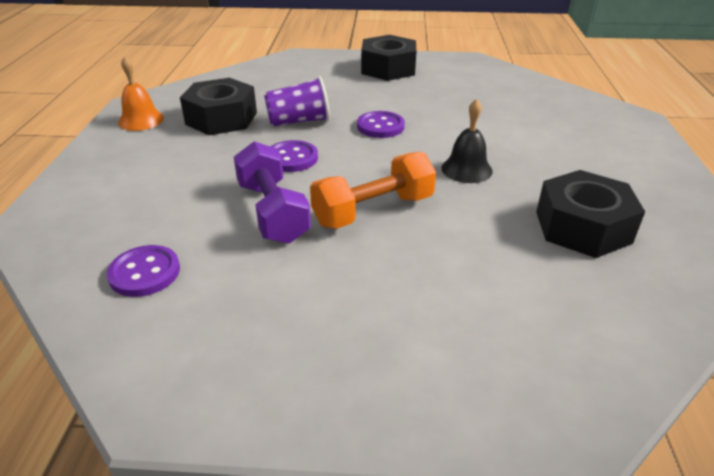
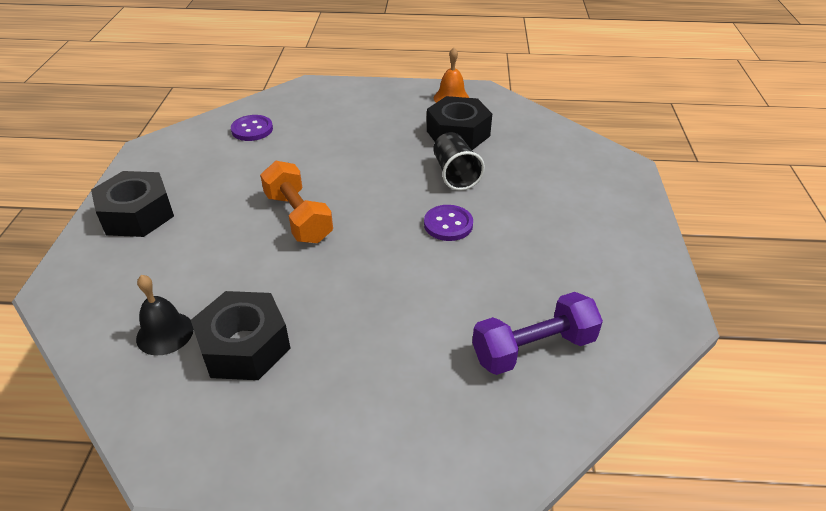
camera: 90 degrees right, 5 degrees up
purple dumbbell [234,141,311,244] -> purple dumbbell moved to [472,292,603,375]
purple cup [264,76,330,126] -> black cup [433,132,485,191]
purple button [270,140,318,172] -> none
black nut [361,35,416,81] -> black nut moved to [91,171,174,237]
black bell [441,99,493,183] -> black bell moved to [136,275,194,355]

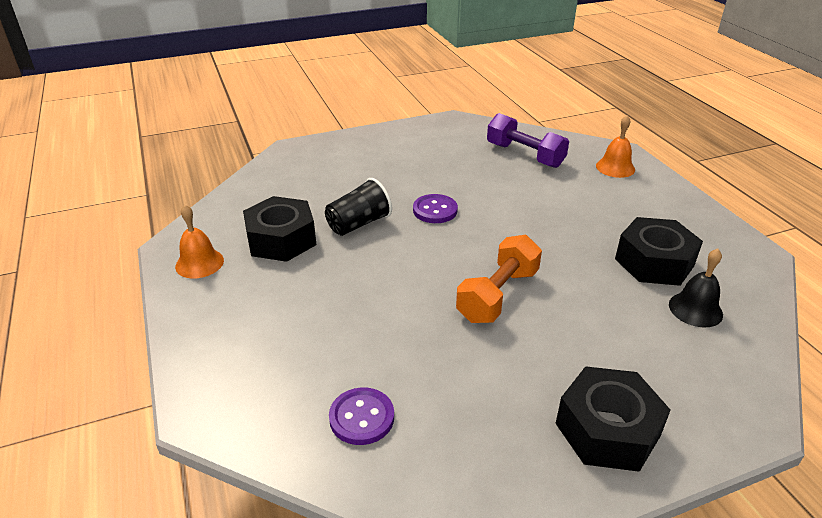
camera: 115 degrees left, 5 degrees down
none -> orange bell [596,115,635,178]

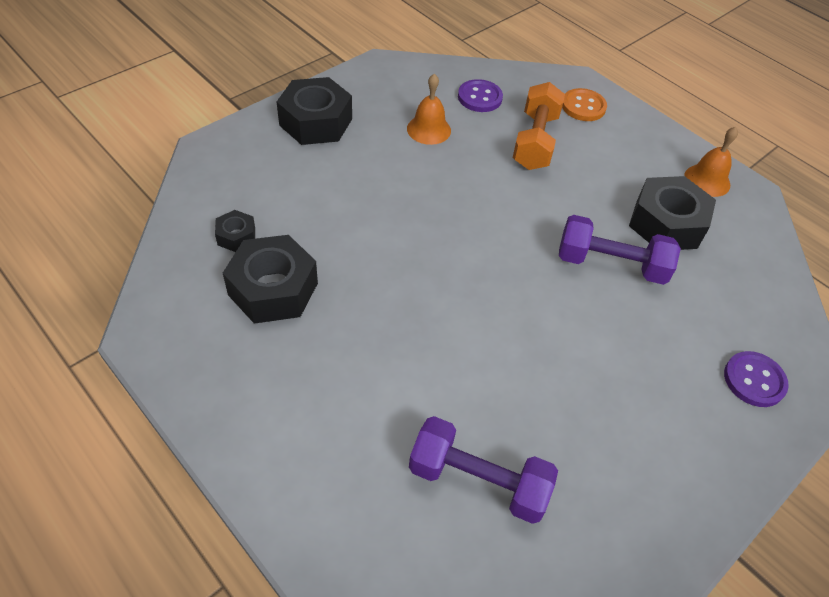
camera: 155 degrees right, 15 degrees up
black cup [325,178,392,236] -> purple dumbbell [559,215,681,285]
purple button [413,194,458,223] -> purple button moved to [724,351,789,407]
orange dumbbell [456,235,542,323] -> orange dumbbell moved to [513,82,565,170]
orange bell [596,115,635,178] -> orange bell moved to [407,74,451,145]
black bell [669,249,723,327] -> black nut [215,210,255,252]
none -> orange button [562,88,607,121]

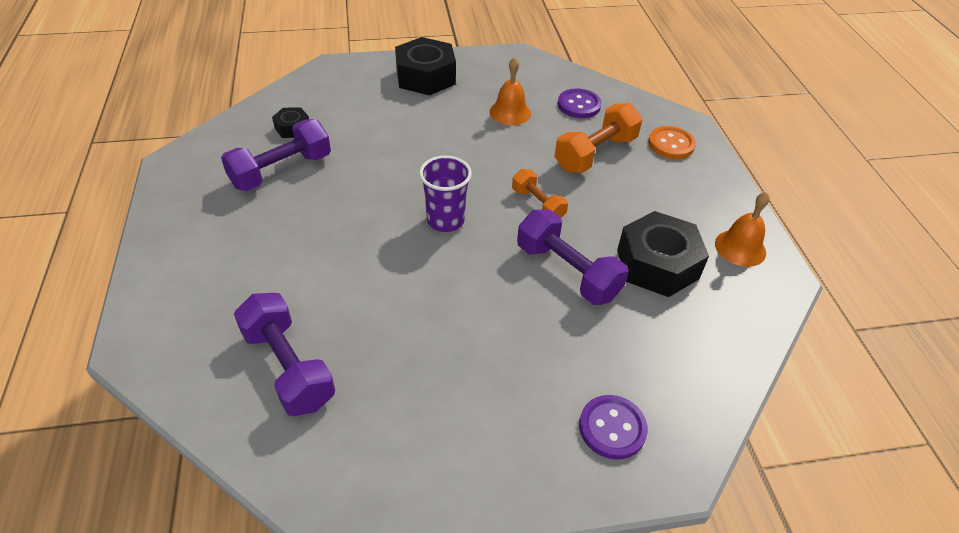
camera: 35 degrees right, 5 degrees down
black nut [223,235,318,324] -> purple dumbbell [221,119,331,191]
none -> purple cup [419,155,472,232]
none -> orange dumbbell [512,169,568,218]

